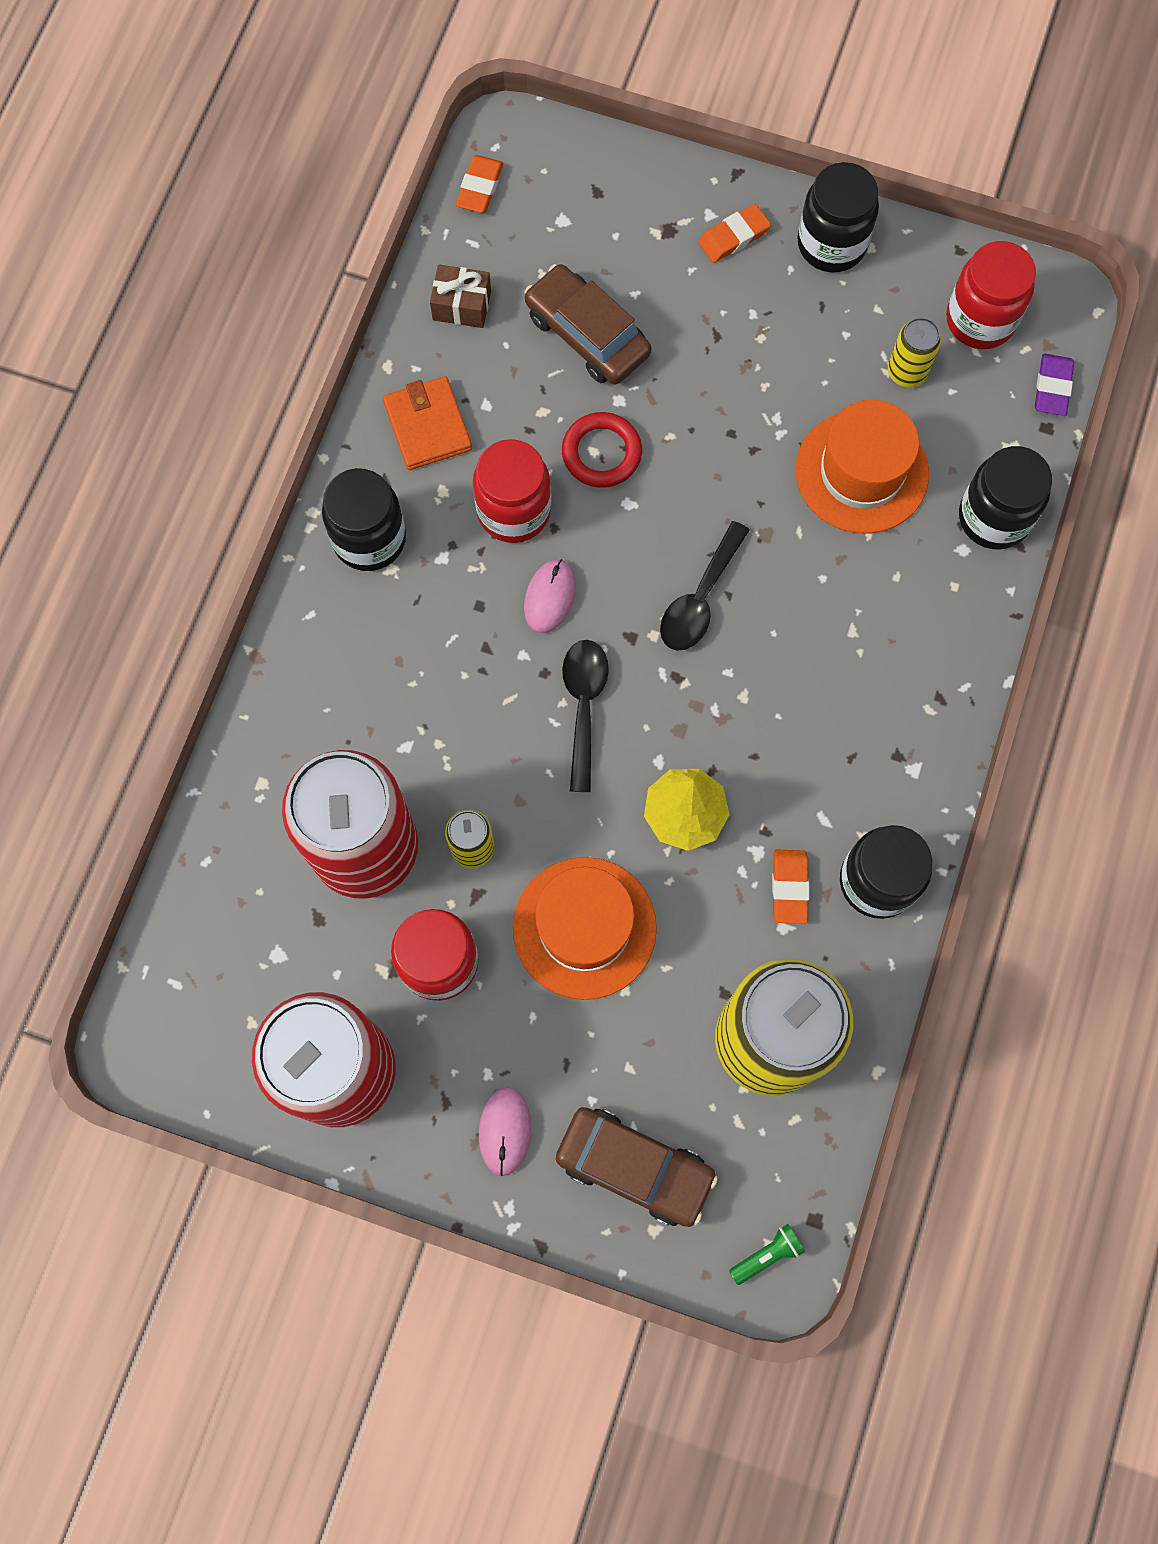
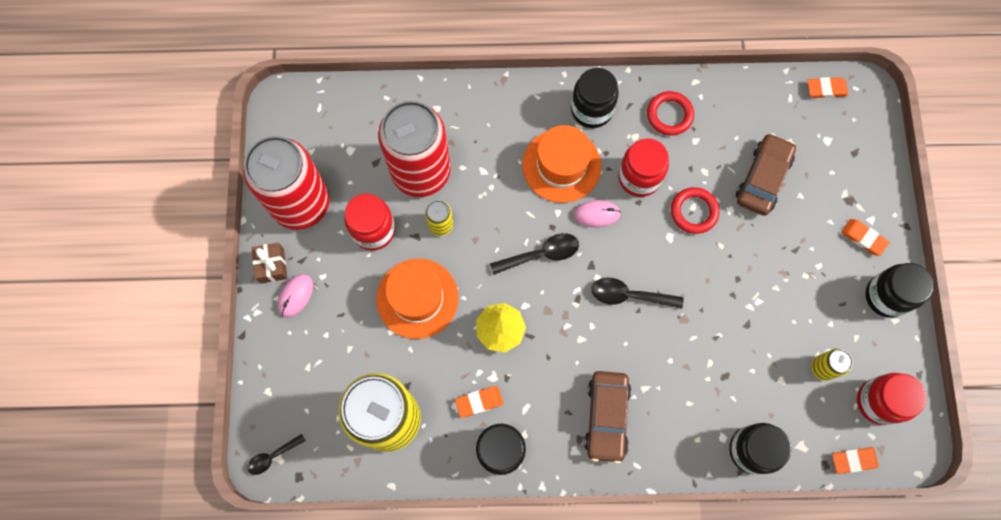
camera: 70 degrees right, 0 degrees up
orange wallet [383,376,472,470] -> red ring [647,91,694,136]
brown gift [430,264,491,328] -> brown gift moved to [252,243,287,283]
pink mouse [479,1087,531,1176] -> pink mouse turned 45 degrees counterclockwise [277,274,313,318]
brown car [556,1107,718,1227] -> brown car moved to [584,371,631,464]
green flashlight [729,1224,805,1285] -> black spoon [247,434,306,475]
orange hat [795,400,929,534] -> orange hat moved to [522,125,601,203]
purple eraser [1035,354,1074,416] -> orange eraser [832,447,879,474]

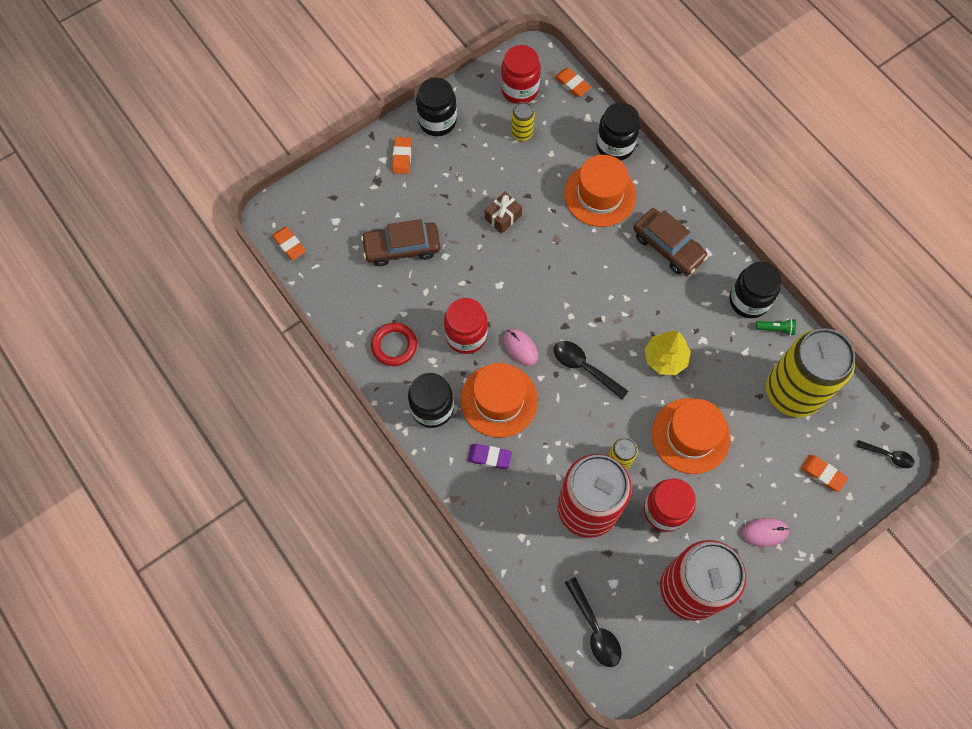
camera: 125 degrees left, 5 degrees down
brown gift [252,243,287,283] -> brown gift moved to [485,192,522,234]
orange eraser [455,386,504,418] -> orange eraser moved to [800,455,848,492]
brown car [584,371,631,464] -> brown car turned 75 degrees clockwise [634,208,708,275]
black spoon [591,278,683,309] -> black spoon moved to [565,577,622,667]
red ring [671,187,719,234] -> none
none -> purple eraser [467,444,512,469]
none -> orange hat [564,155,636,227]
none -> green flashlight [756,318,796,336]

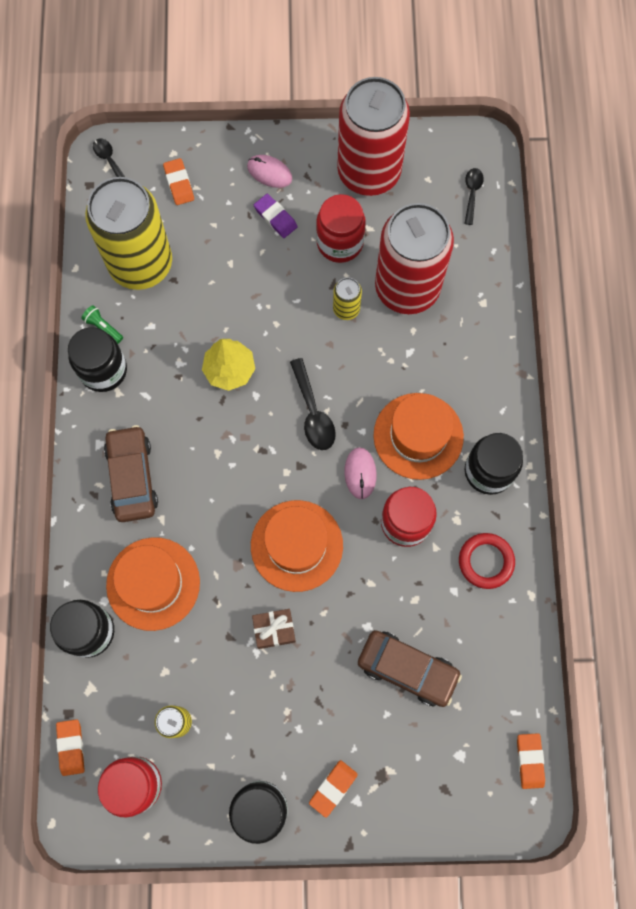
camera: 145 degrees left, 5 degrees up
purple eraser [467,444,512,469] -> purple eraser moved to [254,194,298,238]
black spoon [565,577,622,667] -> black spoon [464,168,484,225], size x0.65
orange hat [652,398,731,474] -> orange hat moved to [251,500,343,592]

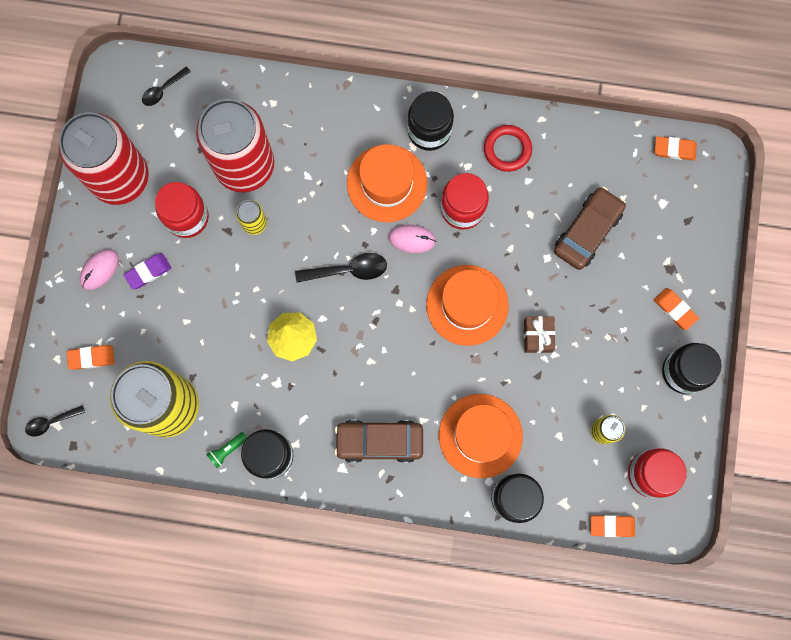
camera: 80 degrees left, 5 degrees up
black spoon [464,168,484,225] -> black spoon turned 60 degrees counterclockwise [142,66,191,106]

